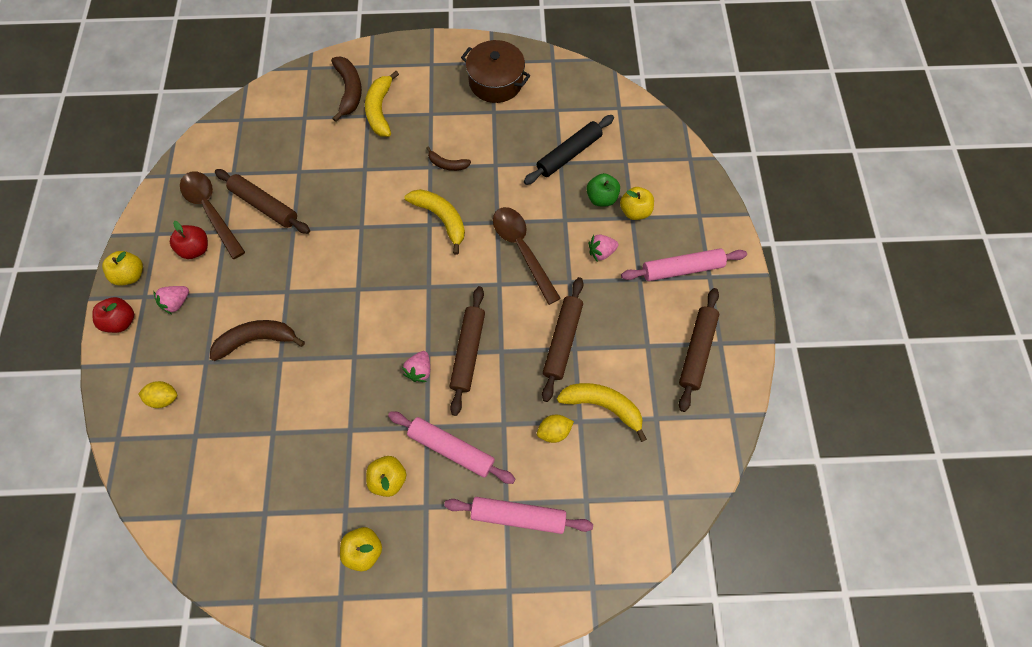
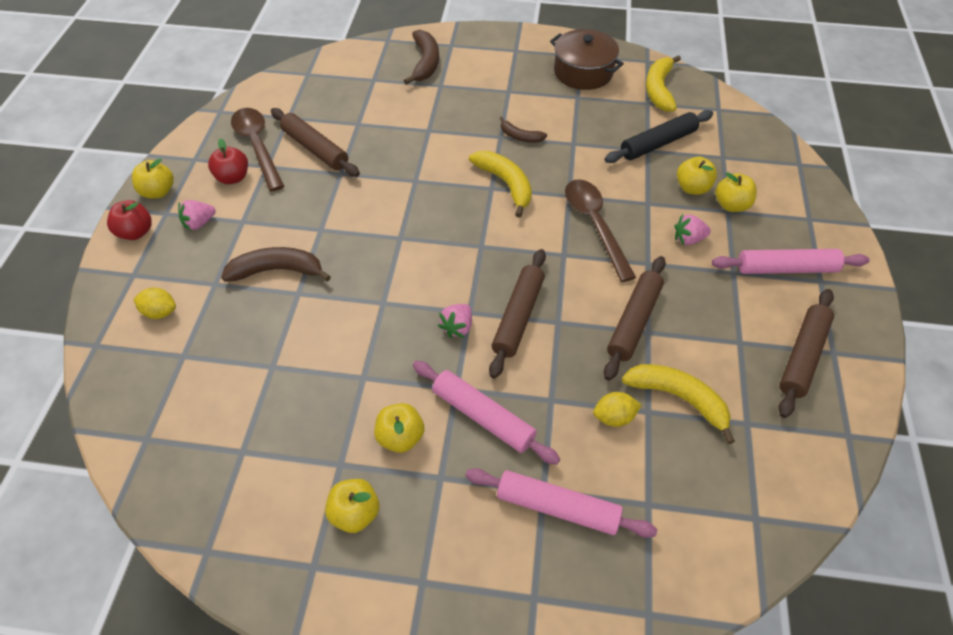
camera: 10 degrees right, 15 degrees down
yellow banana [365,71,399,137] -> yellow banana moved to [646,55,681,112]
green apple [586,173,620,206] -> yellow apple [677,157,717,195]

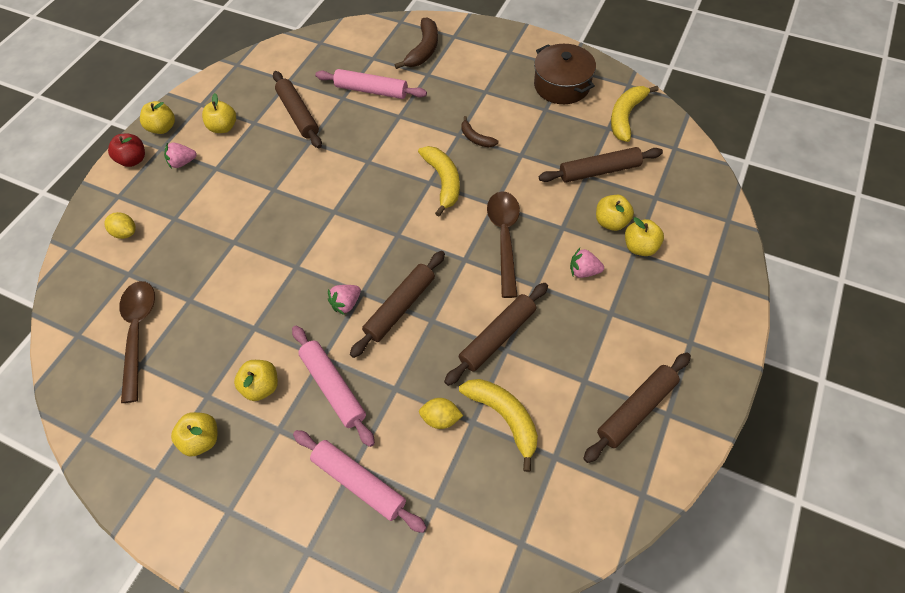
camera: 20 degrees right, 5 degrees up
red apple [208,138,248,184] -> yellow apple [202,93,236,133]
brown banana [221,247,331,282] -> none
brown spoon [231,108,284,191] -> brown spoon moved to [119,281,155,403]
black rolling pin [605,110,713,163] -> brown rolling pin [539,147,663,183]
pink rolling pin [712,249,870,274] -> pink rolling pin moved to [315,69,427,99]

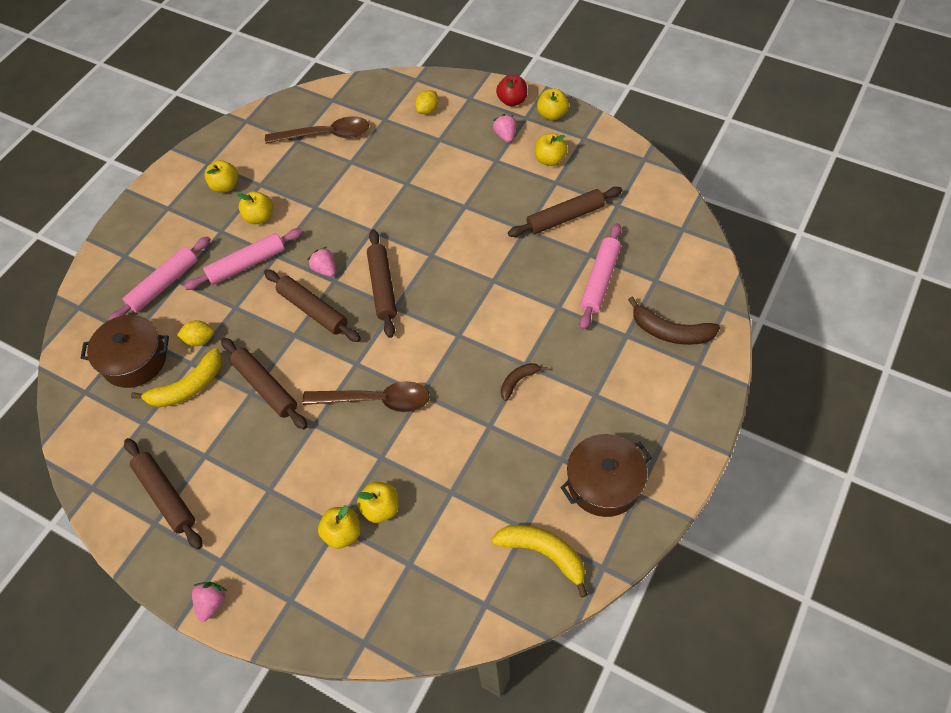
camera: 95 degrees right, 0 degrees up
yellow banana [418,146,460,216] -> none
yellow lemon [419,398,463,429] -> yellow lemon turned 75 degrees clockwise [177,320,214,346]
brown rolling pin [539,147,663,183] -> brown rolling pin moved to [367,229,397,338]
pink strawberry [570,248,604,278] -> pink strawberry moved to [192,582,227,622]
none -> brown pot [81,315,169,388]

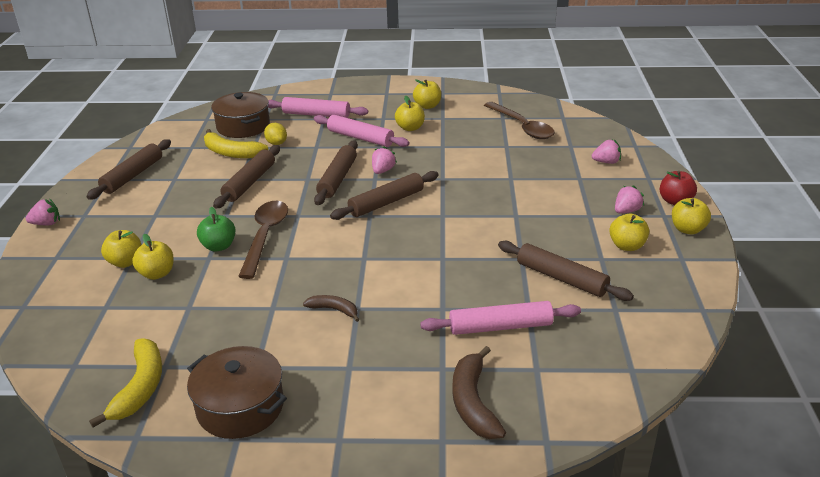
camera: 60 degrees right, 25 degrees down
brown spoon [302,381,430,412] -> brown spoon turned 150 degrees counterclockwise [238,201,288,279]
yellow lemon [415,90,439,114] -> pink strawberry [592,139,621,164]
none -> green apple [197,207,236,252]

